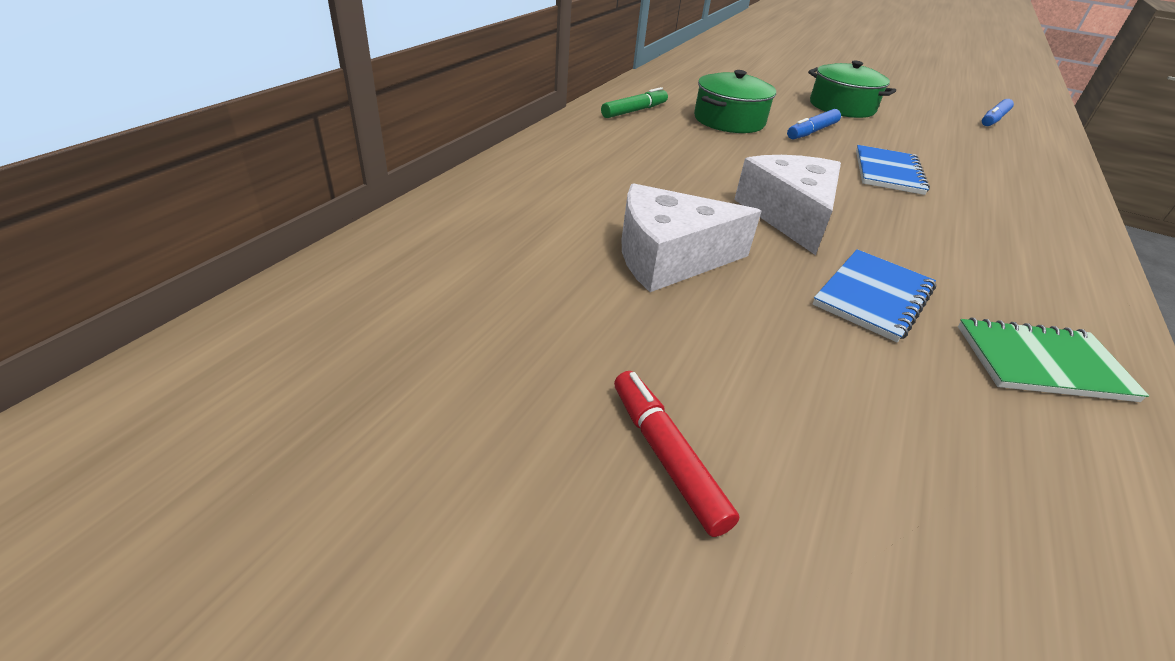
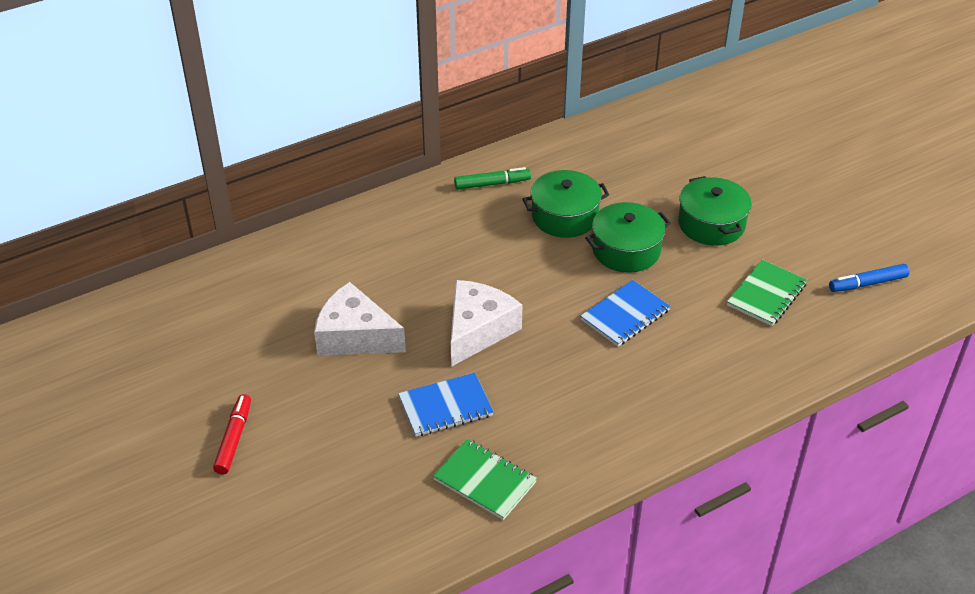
camera: 35 degrees right, 5 degrees up
blue marker [787,109,841,139] -> green pot [585,202,671,273]
none -> green notebook [727,260,807,326]

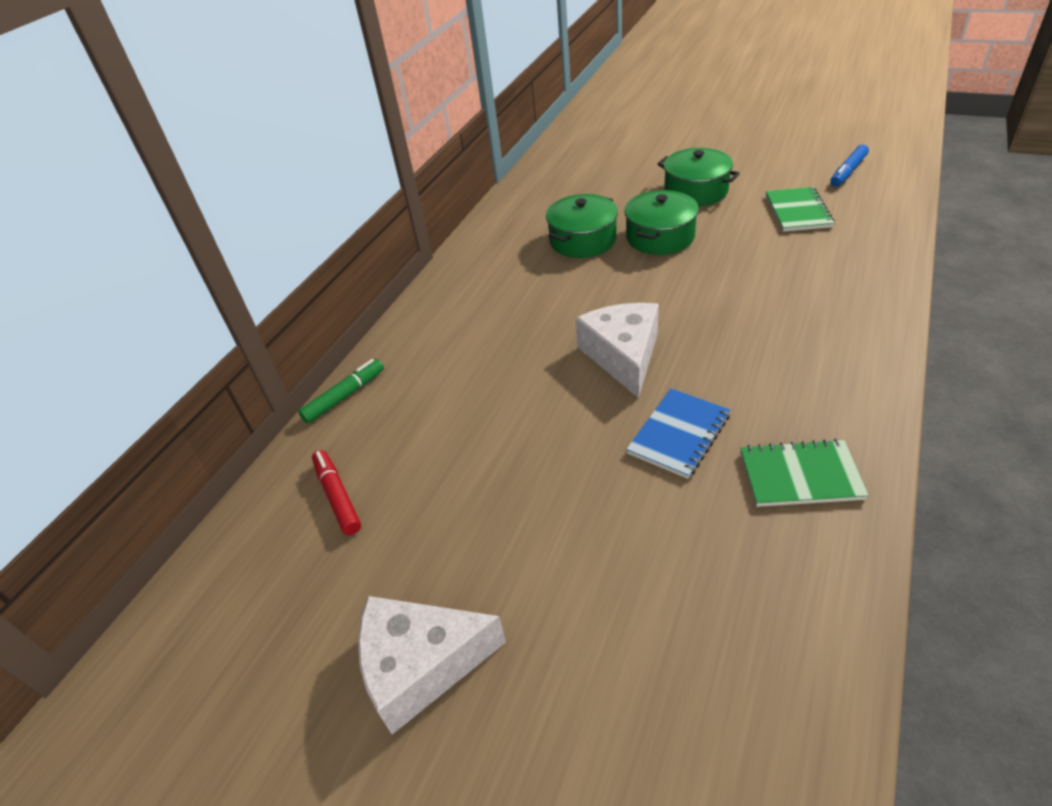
camera: 30 degrees left, 0 degrees up
red marker [213,394,251,474] -> red marker moved to [312,450,361,535]
white cheese [314,282,406,356] -> white cheese moved to [358,596,506,735]
green marker [454,167,531,190] -> green marker moved to [298,359,384,424]
blue notebook [580,280,671,347] -> none

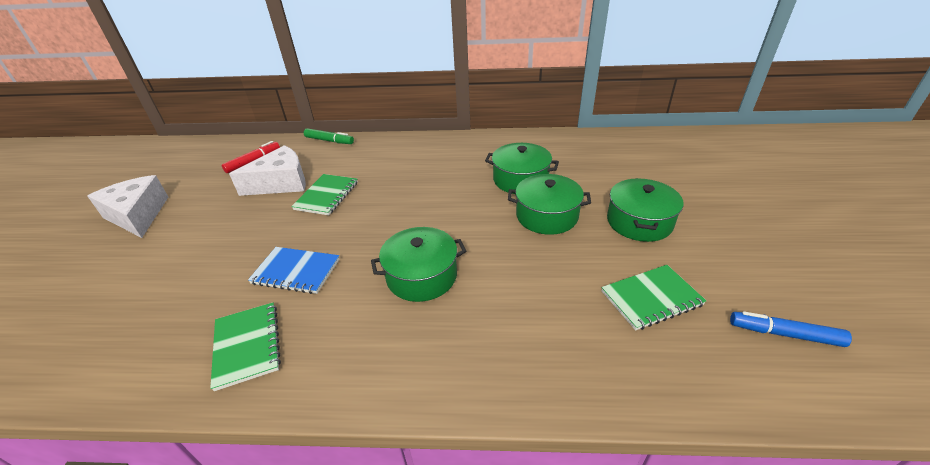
camera: 65 degrees right, 5 degrees down
white cheese [575,303,659,398] -> white cheese moved to [229,145,306,196]
none -> green notebook [291,174,358,215]
none -> green pot [371,227,466,302]

